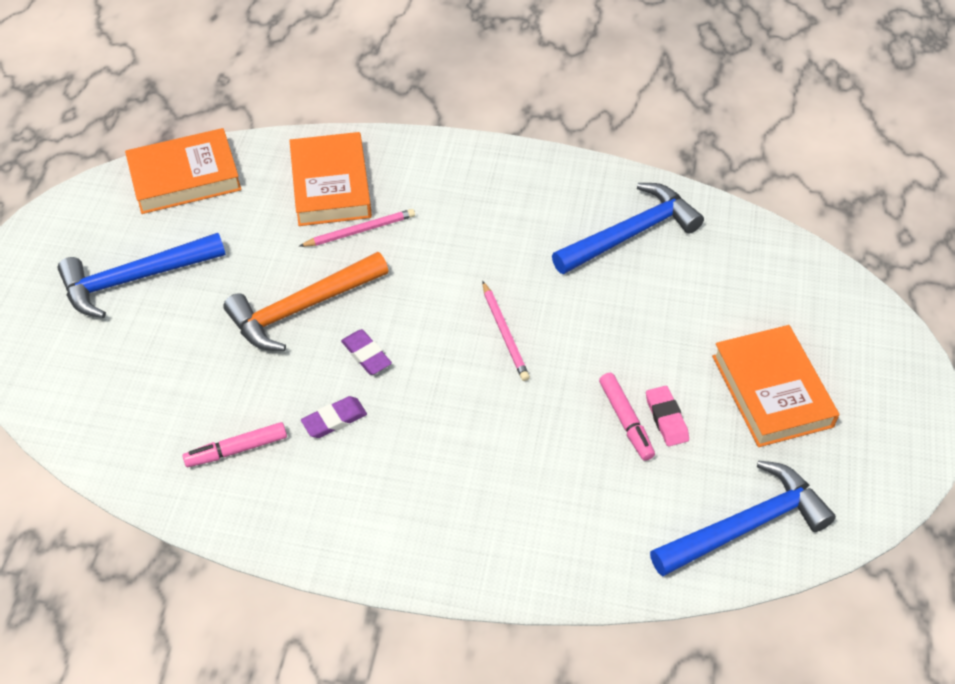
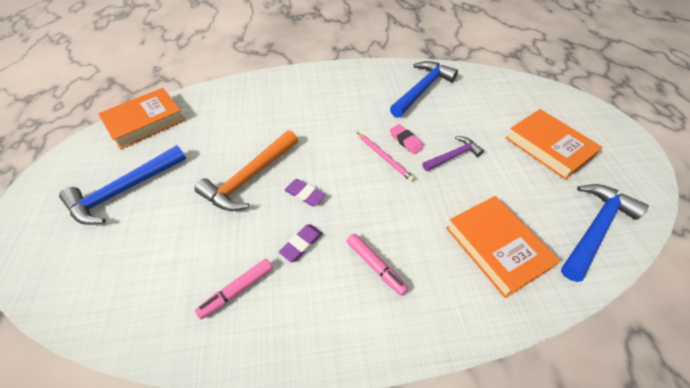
camera: 20 degrees left, 0 degrees up
orange book [289,132,372,226] -> orange book moved to [446,196,560,298]
pink pencil [299,209,415,247] -> none
pink marker [599,373,655,461] -> pink marker moved to [347,234,408,296]
pink eraser [646,386,689,446] -> pink eraser moved to [390,124,423,154]
none -> purple hammer [423,136,484,171]

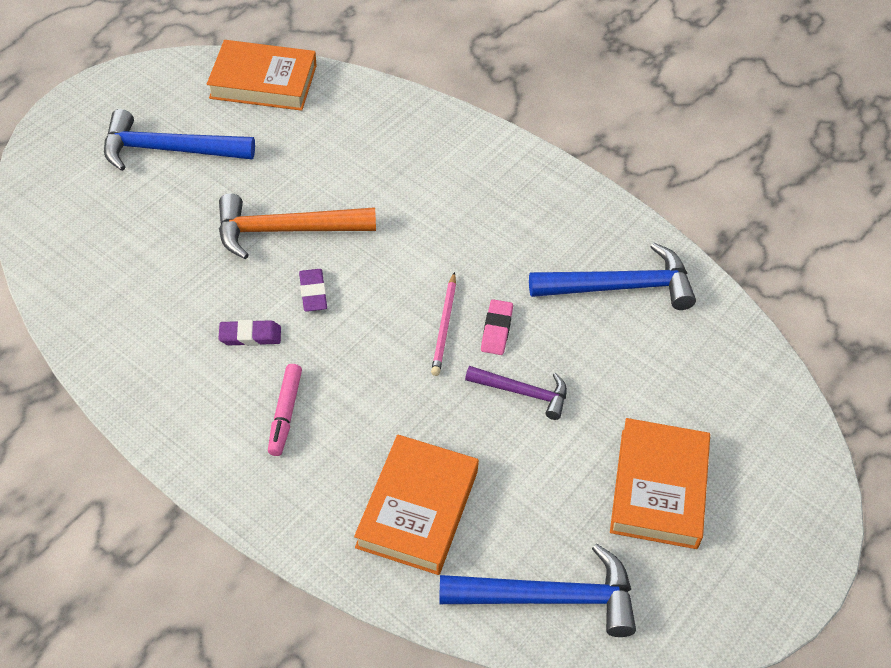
camera: 45 degrees right, 0 degrees up
pink marker [195,259,273,319] -> none

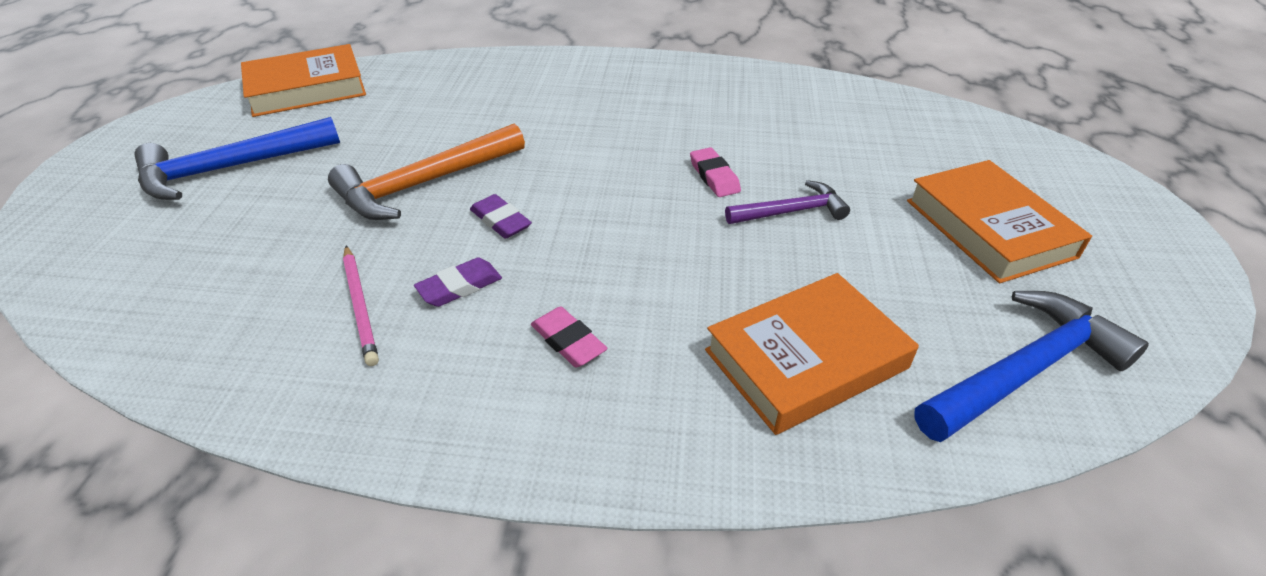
camera: 30 degrees left, 10 degrees down
pink marker [268,364,302,456] -> pink eraser [531,306,607,367]
orange book [354,434,479,575] -> orange book turned 75 degrees clockwise [705,273,919,435]
pink pencil [431,272,456,376] -> pink pencil moved to [343,246,379,366]
blue hammer [529,243,696,310] -> none

